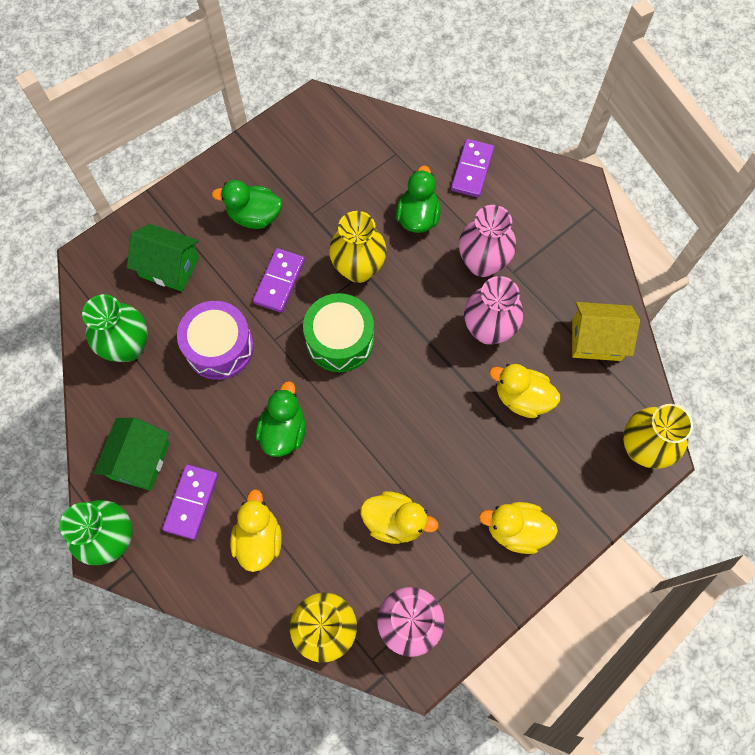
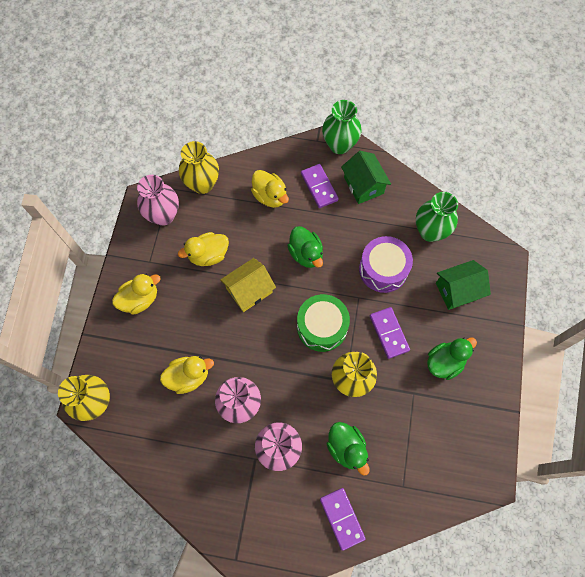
camera: 140 degrees right, 0 degrees up
yellow house [572,302,640,361] -> yellow house moved to [220,258,276,312]

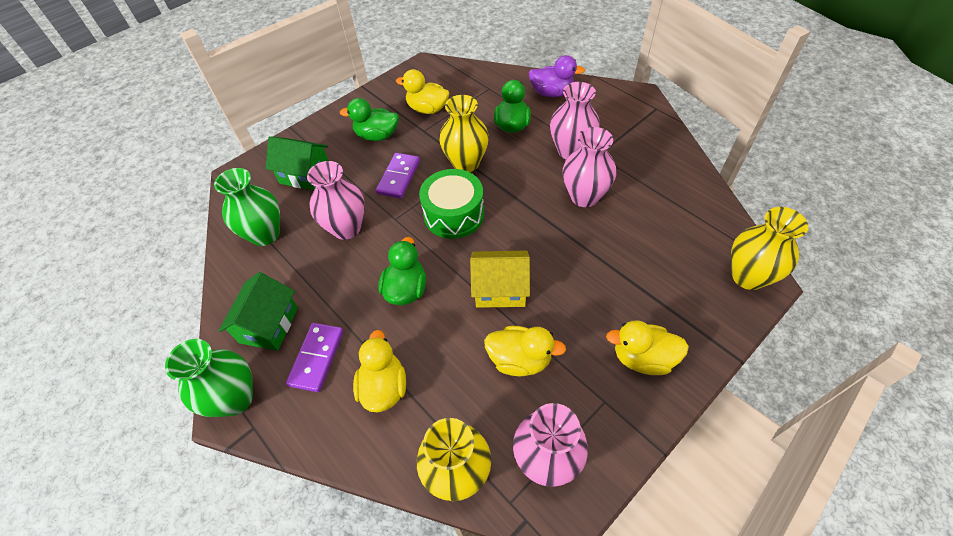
camera: 140 degrees left, 15 degrees down
yellow duck [160,356,214,394] -> yellow duck moved to [396,69,449,114]
purple domino [320,488,366,551] -> purple duck [529,55,585,97]
purple drum [359,236,413,293] -> pink vase [307,161,365,240]

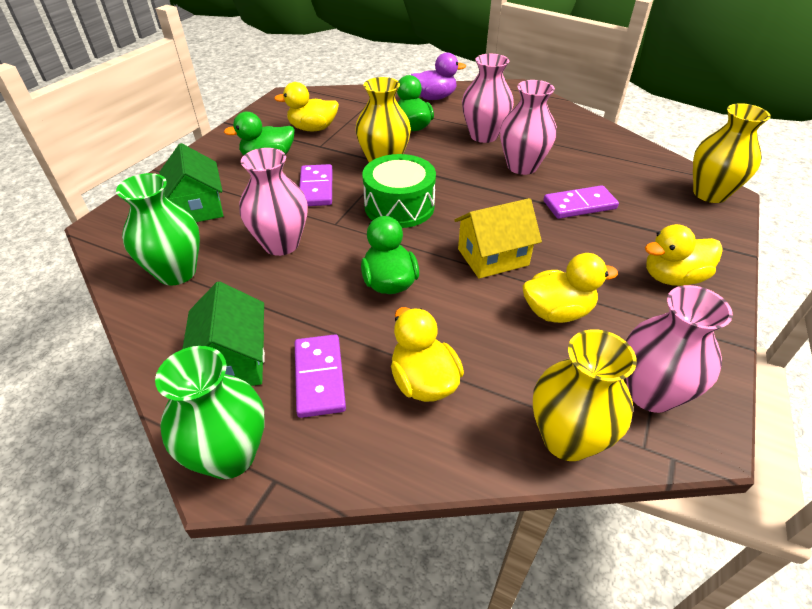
camera: 25 degrees left, 10 degrees down
green house [266,136,328,191] -> green house turned 75 degrees clockwise [159,143,223,222]
none -> purple domino [543,185,619,219]

